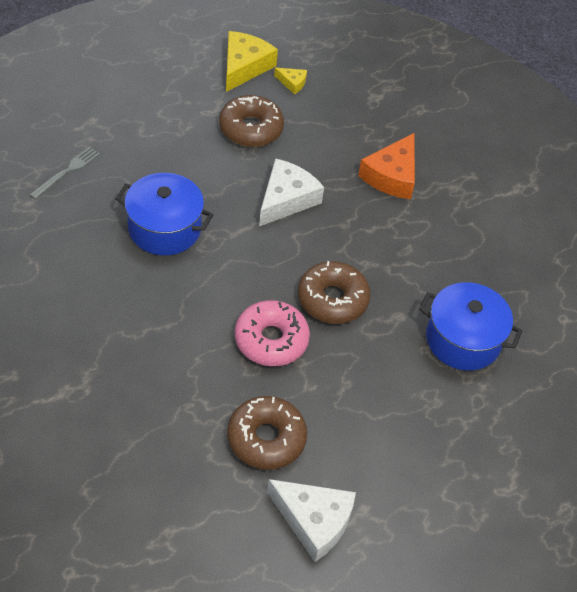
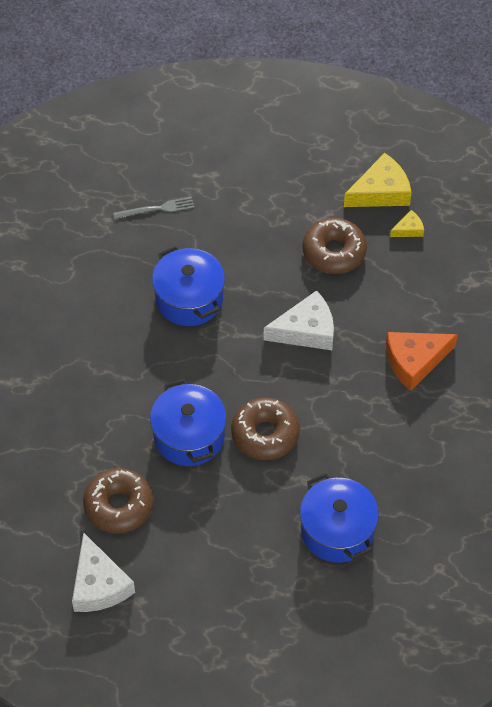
camera: 45 degrees right, 5 degrees up
pink donut [235,300,310,366] -> blue pot [150,379,227,466]
yellow cheese [274,68,307,94] -> yellow cheese turned 90 degrees counterclockwise [390,210,424,237]

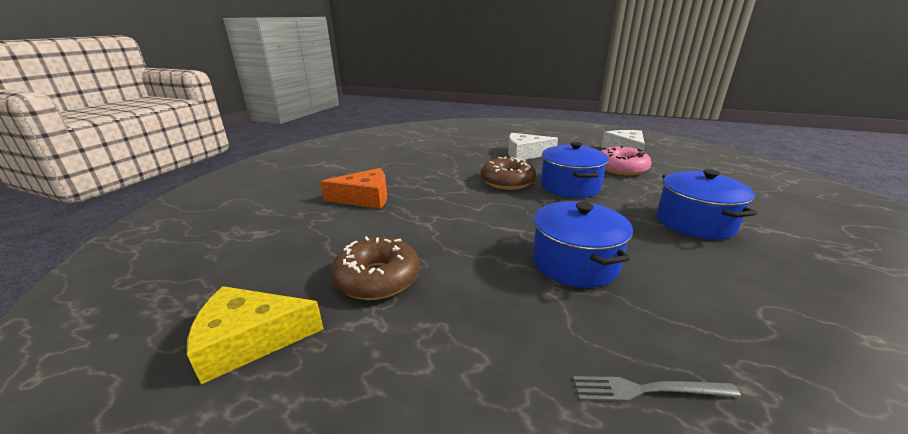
camera: 165 degrees left, 30 degrees down
brown donut [83,468,154,534] -> pink donut [601,146,651,176]
white cheese [264,291,334,350] -> white cheese moved to [508,133,558,160]
blue pot [300,473,379,563] -> blue pot moved to [657,169,757,240]
yellow cheese [390,210,424,237] -> none

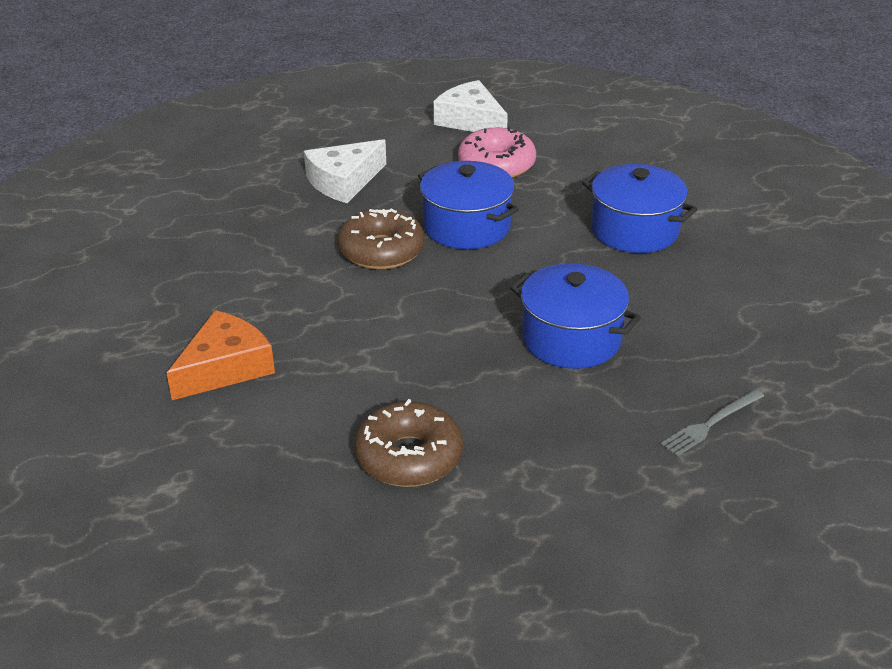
camera: 40 degrees left, 10 degrees up
yellow cheese [187,286,324,384] -> none

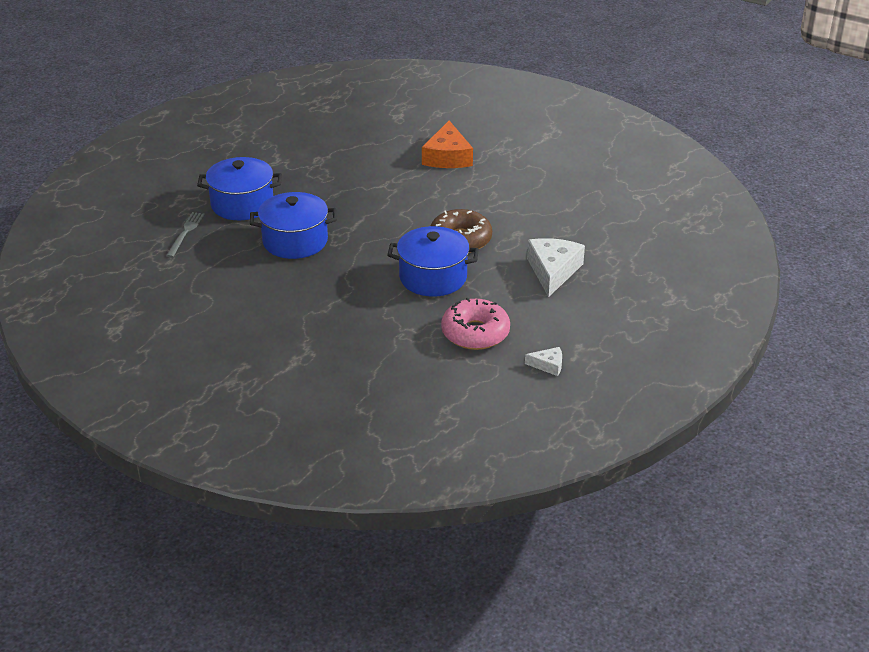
camera: 140 degrees right, 0 degrees up
brown donut [355,399,463,487] -> none
white cheese [433,80,508,132] -> white cheese [525,347,562,376], size x0.50
blue pot [582,164,697,253] -> blue pot moved to [197,157,282,220]

